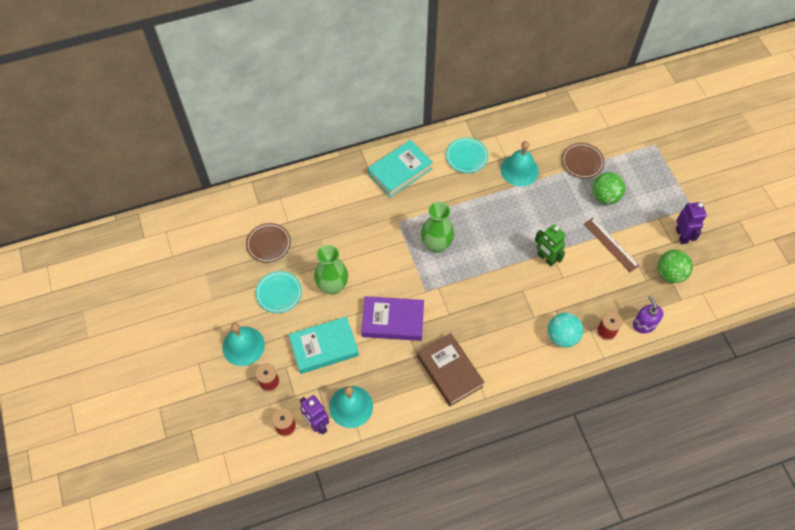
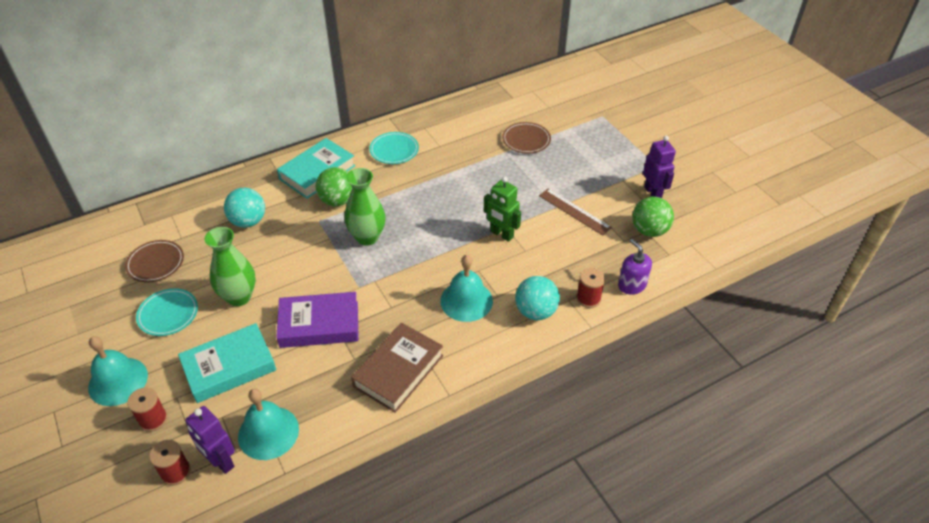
camera: 10 degrees left, 15 degrees down
brown book [417,333,485,406] -> brown book turned 75 degrees clockwise [351,323,444,413]
turquoise bell [501,141,539,186] -> turquoise bell moved to [440,255,493,322]
green ball [592,172,625,204] -> green ball moved to [316,167,352,206]
none -> turquoise ball [224,188,265,228]

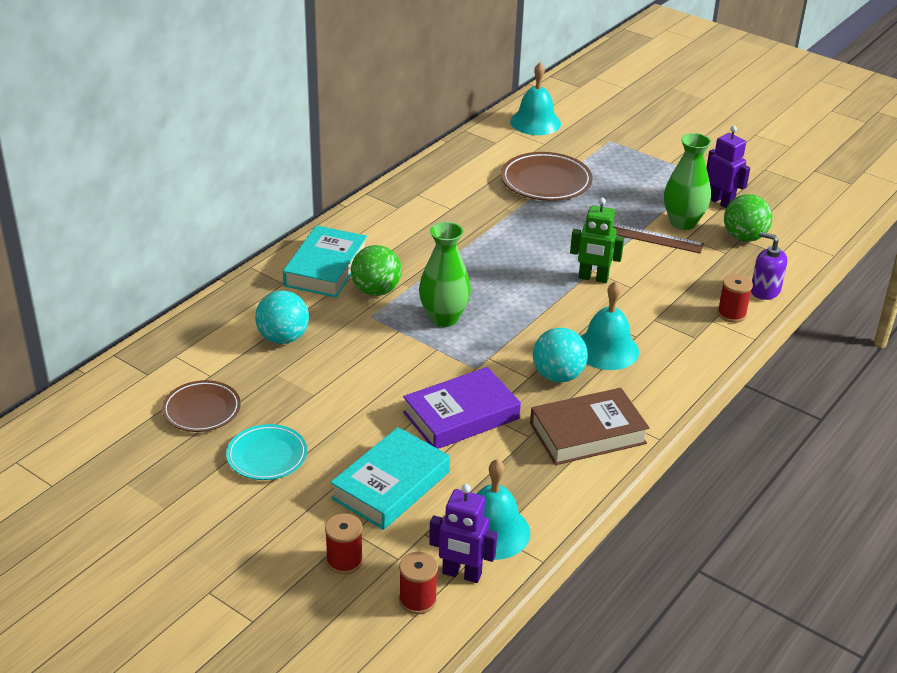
camera: 25 degrees left, 10 degrees down
turquoise bell [88,336,148,406] -> turquoise bell moved to [510,63,561,135]
green vase [205,227,256,306] -> green vase moved to [664,133,711,230]
brown book [351,323,444,413] -> brown book turned 60 degrees clockwise [530,388,649,465]
turquoise plate [369,132,419,164] -> none
brown plate [502,122,551,154] -> brown plate [501,152,593,201], size x1.50
turquoise ball [515,276,560,320] -> turquoise ball moved to [533,328,588,383]

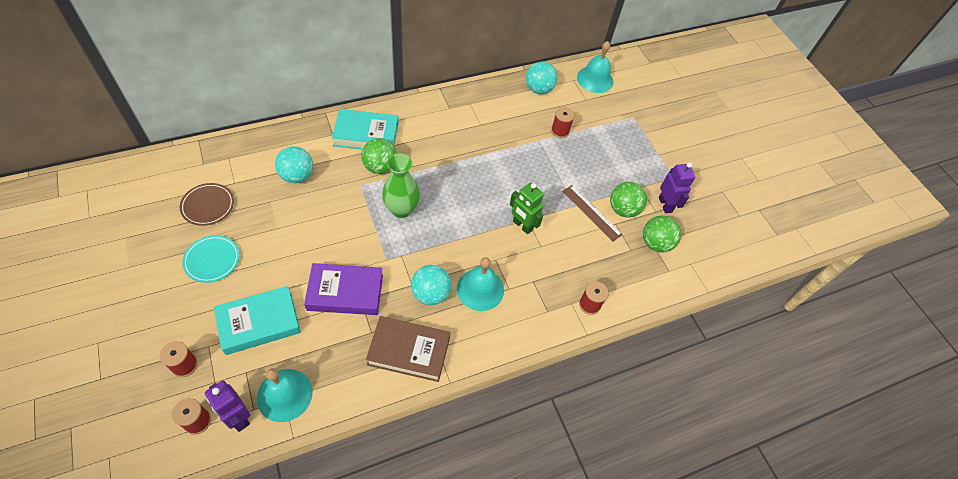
camera: 25 degrees right, 20 degrees up
turquoise book [283,225,367,298] -> turquoise book turned 45 degrees clockwise [332,109,399,149]
brown plate [501,152,593,201] -> red spool [551,107,575,138]
green vase [664,133,711,230] -> green ball [610,182,647,218]
purple soap dispenser [751,232,787,300] -> none
none -> turquoise ball [526,62,558,94]

